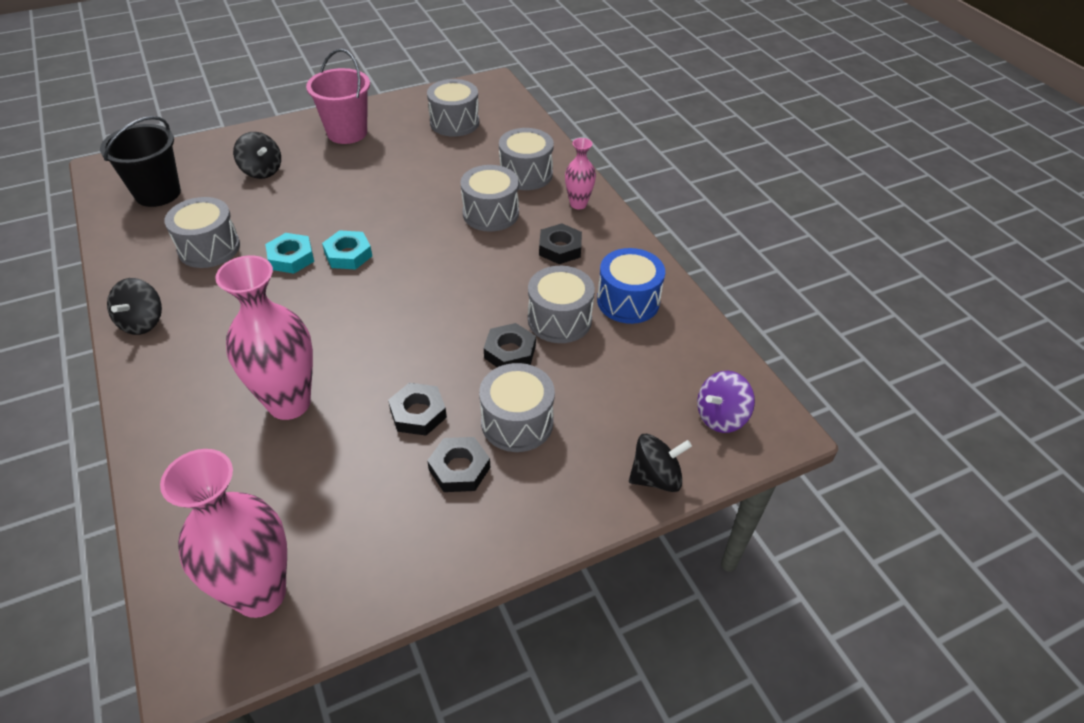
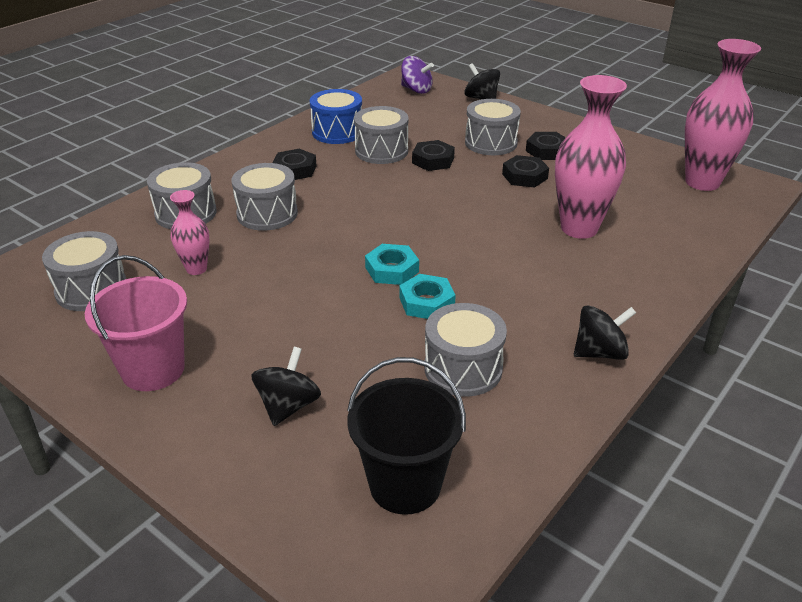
camera: 115 degrees left, 10 degrees down
pink vase [565,138,596,209] -> pink vase moved to [170,190,210,275]

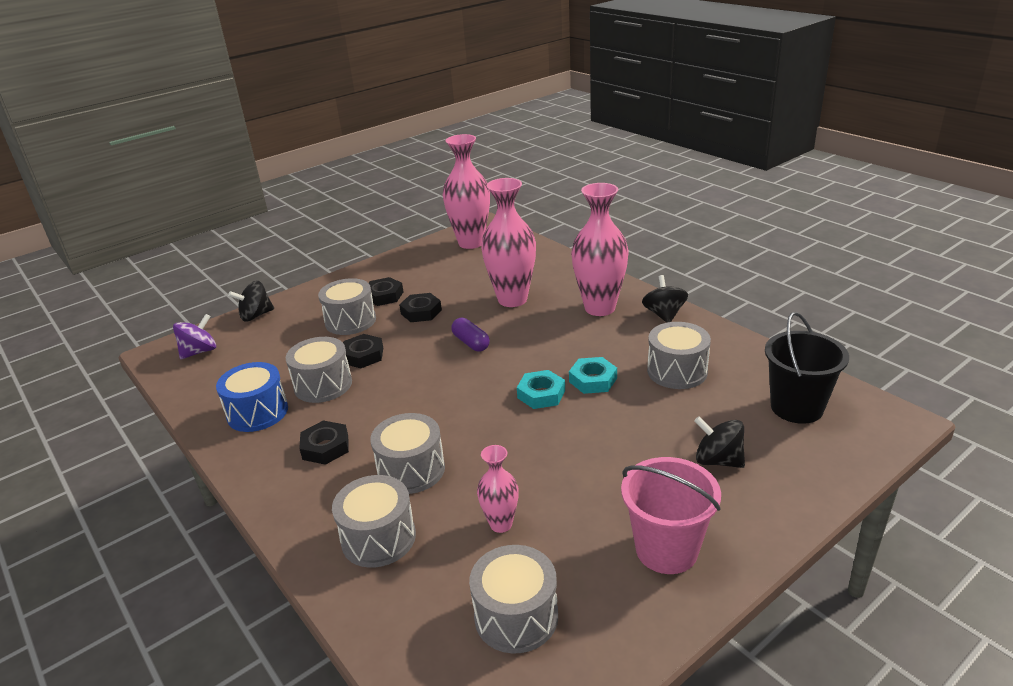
camera: 75 degrees left, 5 degrees down
none -> purple capsule [451,318,490,351]
none -> pink vase [571,183,629,316]

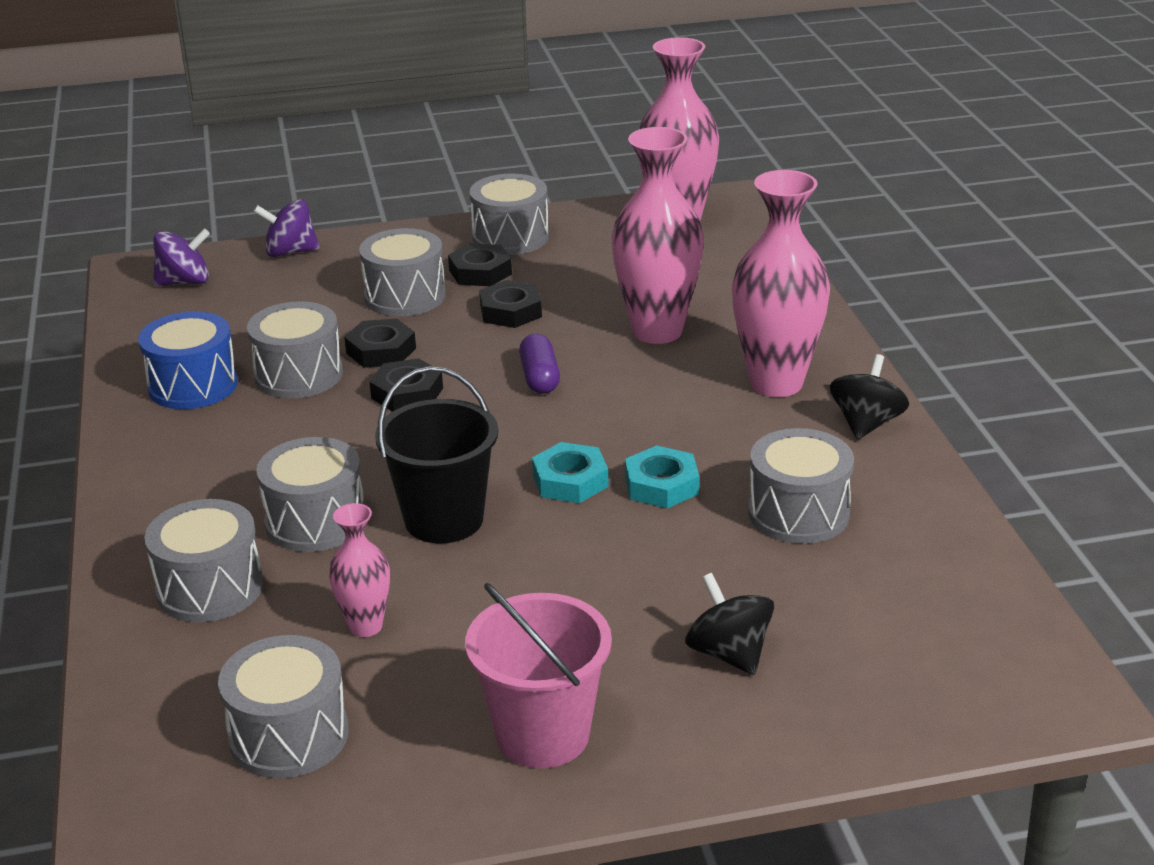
camera: 25 degrees right, 0 degrees up
black spinning top [228,281,274,322] -> purple spinning top [253,199,320,257]
black nut [299,420,349,465] -> black nut moved to [370,358,443,411]
black bucket [765,312,849,424] -> black bucket moved to [375,366,498,543]
none -> grey drum [470,174,549,255]

